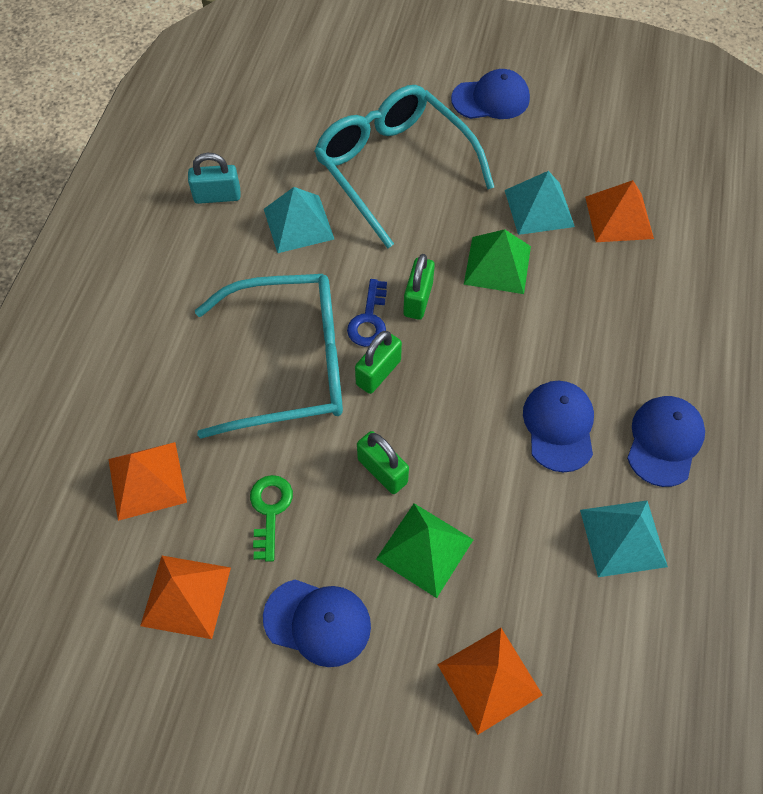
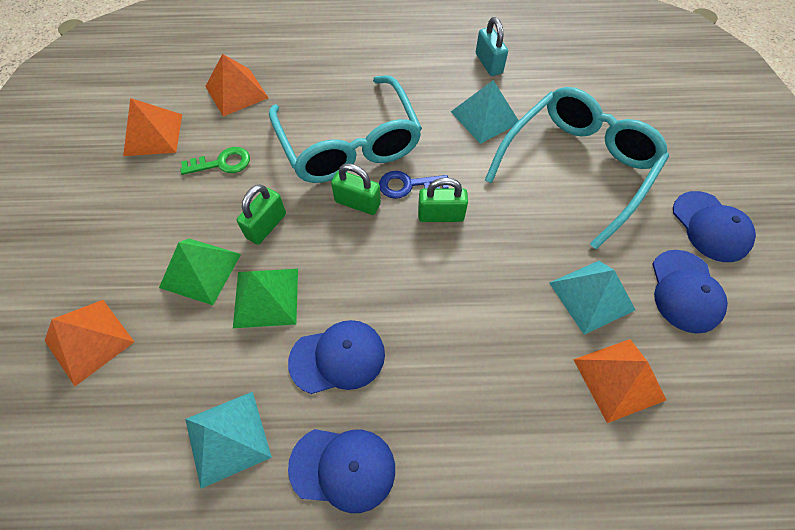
camera: 75 degrees right, 0 degrees up
blue cap [263,579,371,667] -> blue cap moved to [652,250,728,333]
green pyramid [464,229,531,294] -> green pyramid moved to [233,269,298,328]

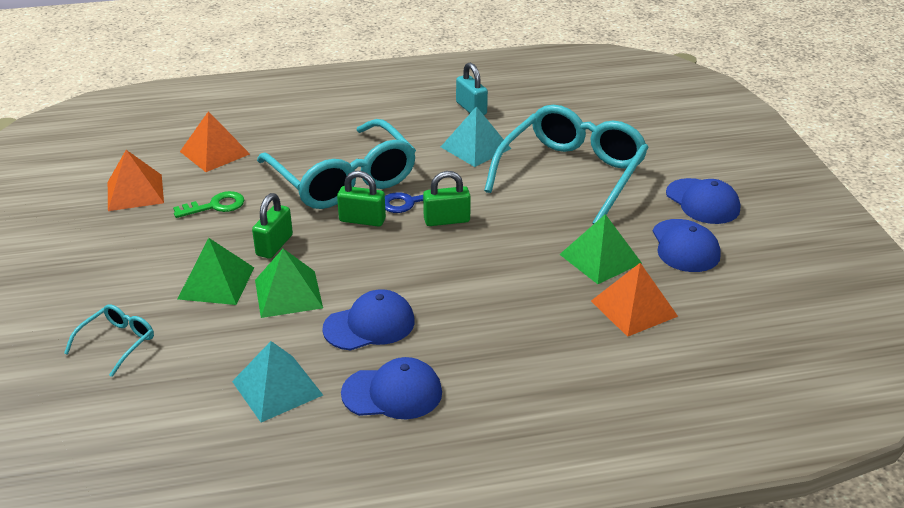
camera: 10 degrees left, 25 degrees down
orange pyramid [44,300,134,386] -> turquoise glasses [64,304,154,377]
turquoise pyramid [549,261,635,335] -> green pyramid [559,214,642,284]

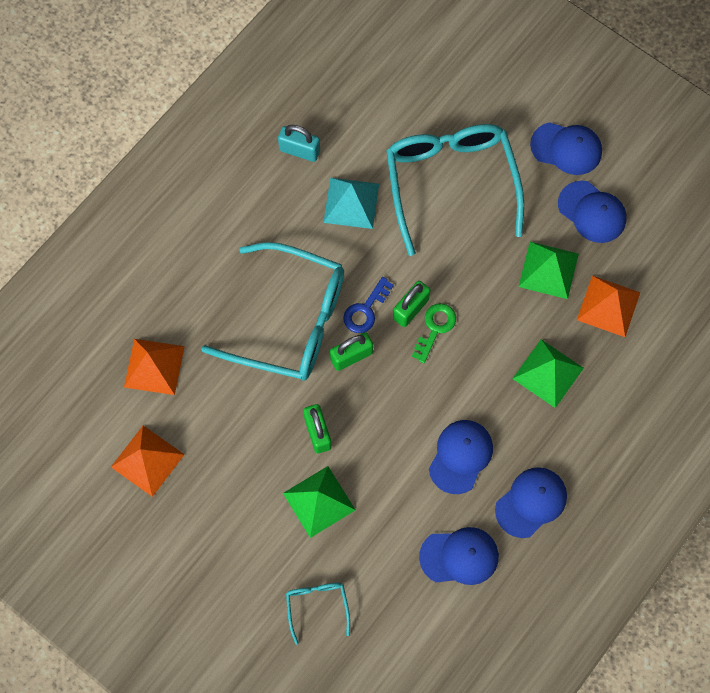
camera: 40 degrees left, 35 degrees up
green key [173,191,244,218] -> green key moved to [412,303,456,363]
turquoise pyramid [232,341,323,422] -> blue cap [419,527,499,585]
green pyramid [255,248,323,318] -> green pyramid moved to [512,339,584,408]

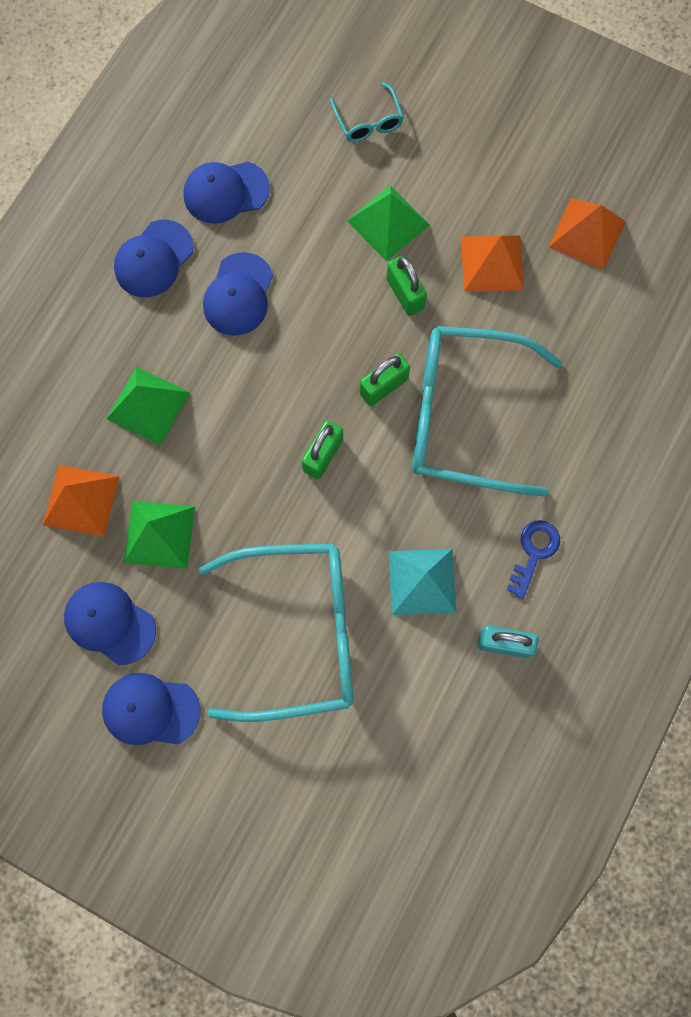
camera: 170 degrees right, 5 degrees up
orange pyramid [124,339,185,395] -> orange pyramid moved to [461,236,524,292]
blue key [343,277,394,333] -> blue key moved to [507,520,560,599]
turquoise glasses [387,124,524,256] -> turquoise glasses turned 75 degrees counterclockwise [199,543,354,722]
green key [412,303,456,363] -> none

